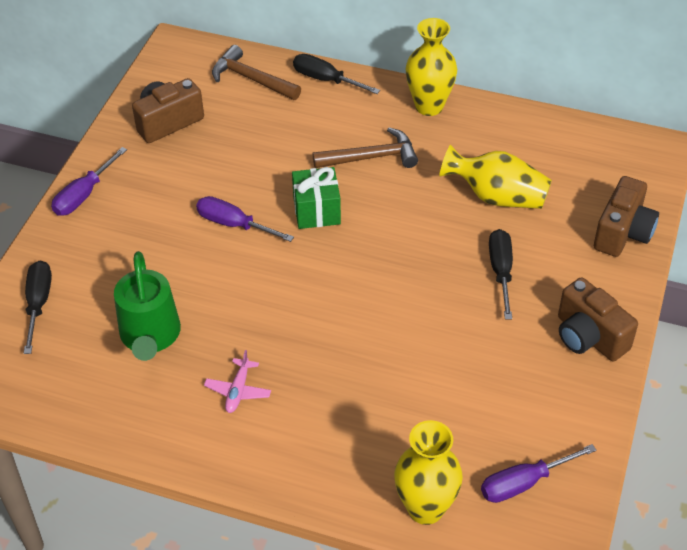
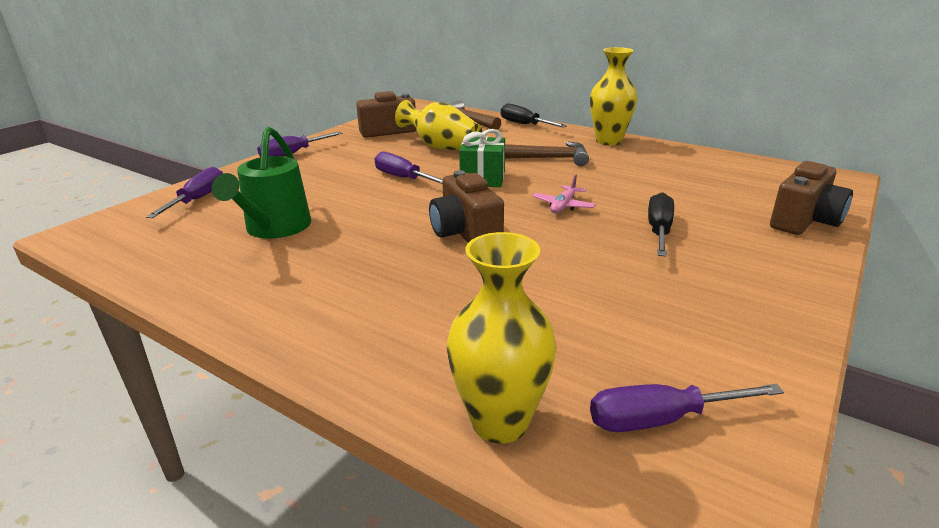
camera: 15 degrees right, 20 degrees down
black screwdriver [24,261,52,354] -> purple screwdriver [146,167,223,218]
pink plane [204,350,271,413] -> pink plane moved to [533,174,596,213]
yellow vase [439,145,552,209] -> yellow vase moved to [395,100,482,150]
brown camera [558,277,638,362] -> brown camera moved to [429,170,504,243]

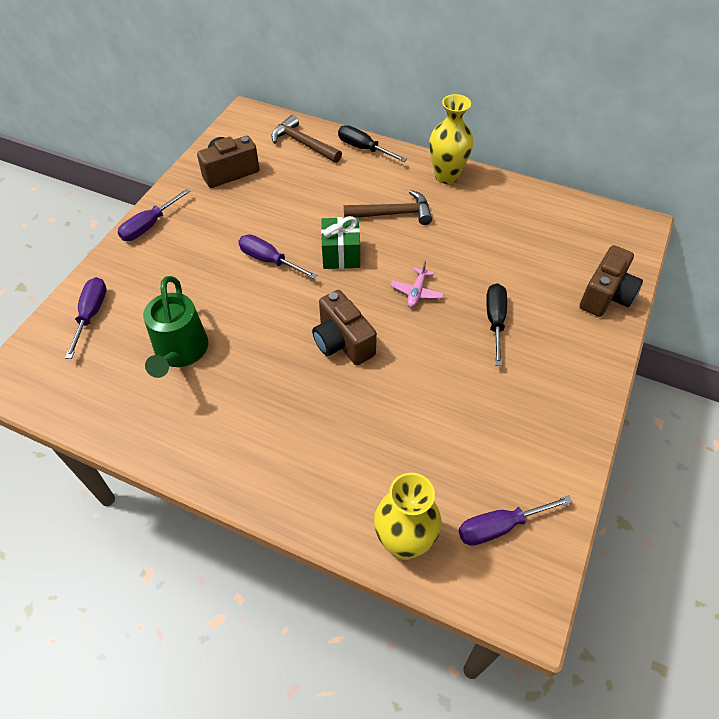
camera: 10 degrees left, 25 degrees up
yellow vase [395,100,482,150] -> none

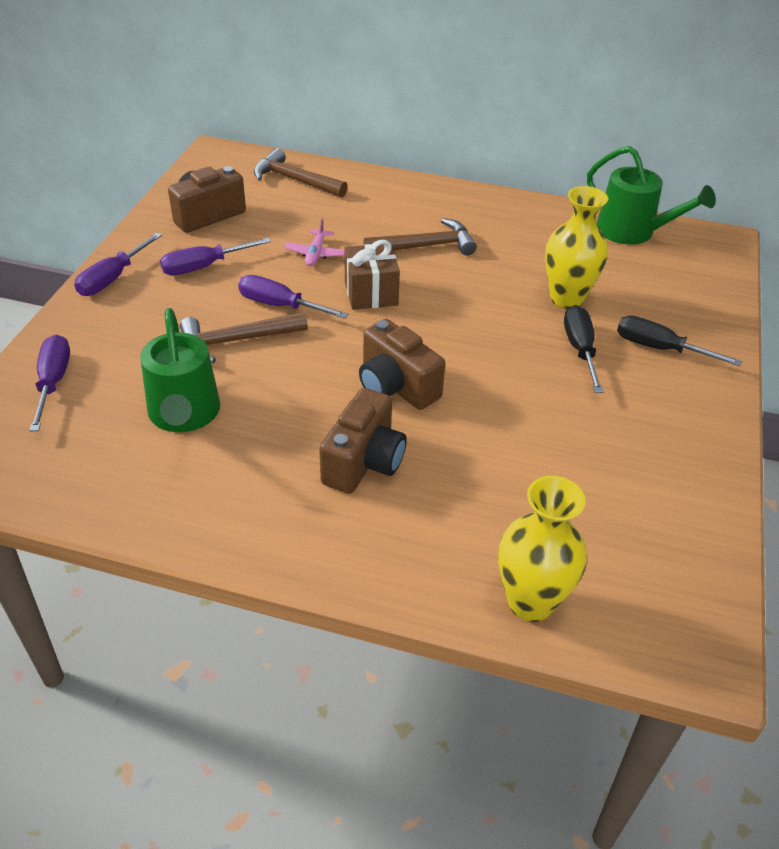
camera: 10 degrees left, 10 degrees down
green gift [321,216,360,269] -> brown gift [344,240,400,310]
black screwdriver [338,125,407,162] -> black screwdriver moved to [617,315,742,366]
pink plane [390,261,444,308] -> pink plane moved to [284,218,345,266]
yellow vase [429,94,474,184] -> yellow vase moved to [545,186,608,309]
purple screwdriver [458,495,572,546] -> purple screwdriver moved to [160,238,271,276]
brown camera [580,245,643,317] -> brown camera moved to [319,388,407,494]
none -> brown hammer [180,312,308,363]
none -> green watering can [587,146,716,245]

